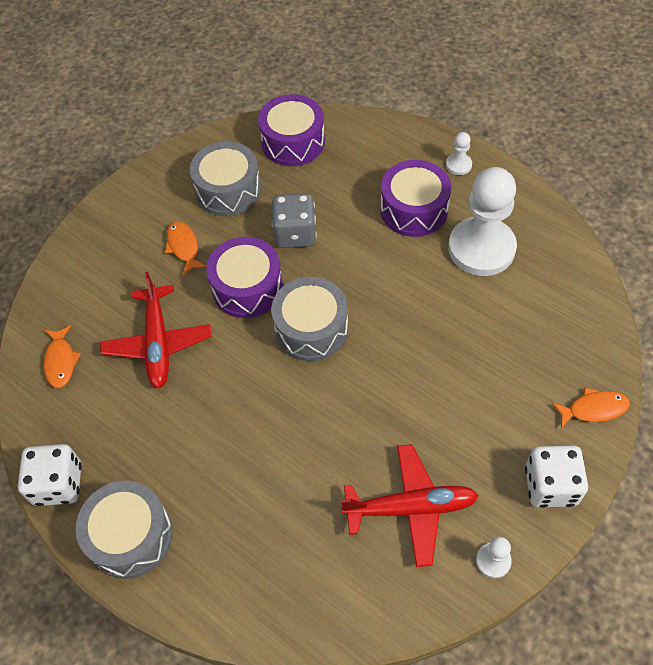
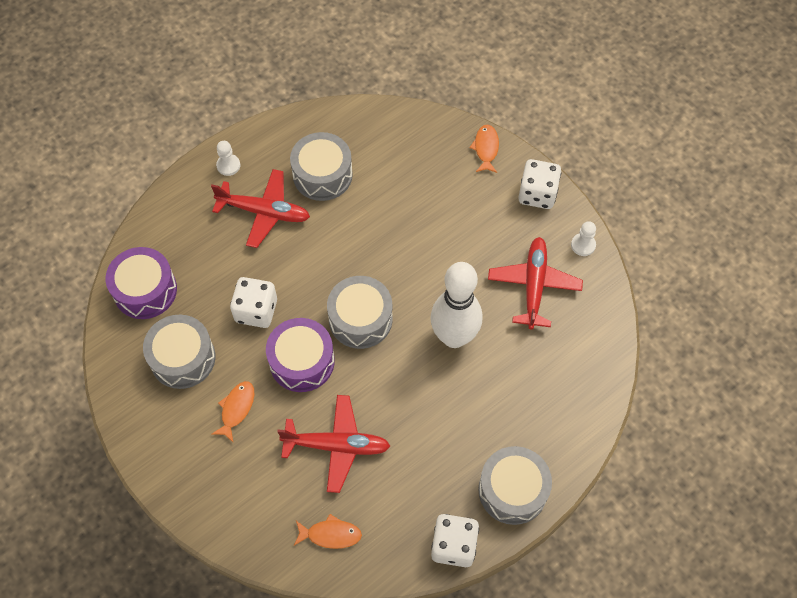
camera: 80 degrees left, 5 degrees up
orange fish [165,221,206,275] -> orange fish turned 120 degrees clockwise [211,381,255,442]
grey dice [272,193,317,248] -> white dice [230,277,277,328]
purple drum [380,160,451,237] -> red plane [211,169,310,248]
white pawn [448,167,517,276] -> grey drum [290,132,353,201]
none -> white bowling pin [430,262,482,348]

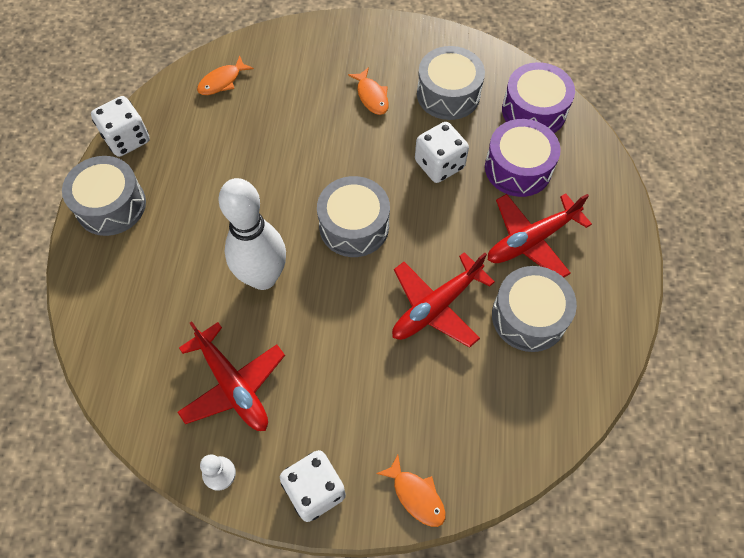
camera: 135 degrees right, 0 degrees up
white pawn [216,141,240,176] -> none
purple drum [266,318,335,392] -> purple drum moved to [485,119,561,197]
red plane [277,395,390,493] -> red plane moved to [392,252,495,348]

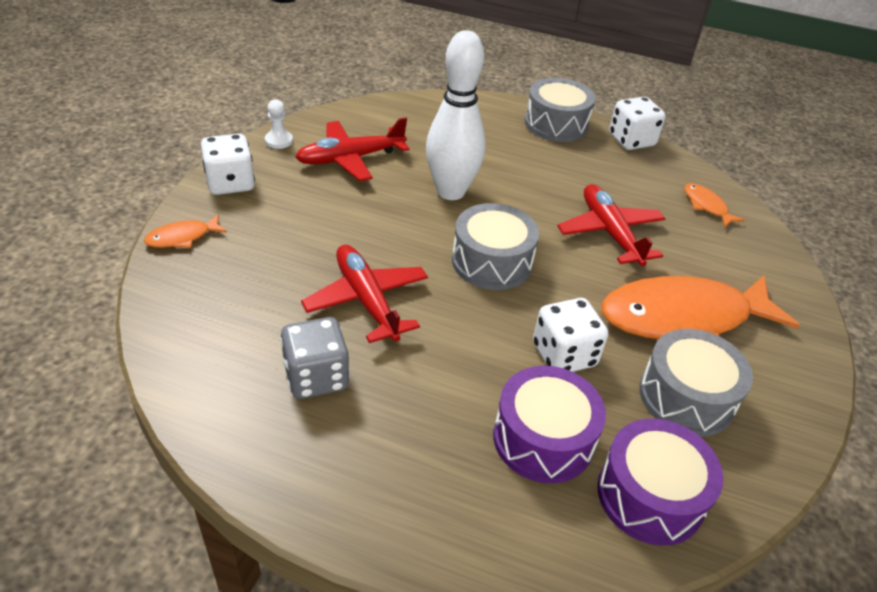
camera: 100 degrees right, 20 degrees down
orange fish [348,67,389,115] -> orange fish [601,275,800,339], size x2.37
red plane [488,193,592,278] -> red plane moved to [557,184,666,266]
grey drum [492,266,577,352] -> grey dice [280,317,350,399]

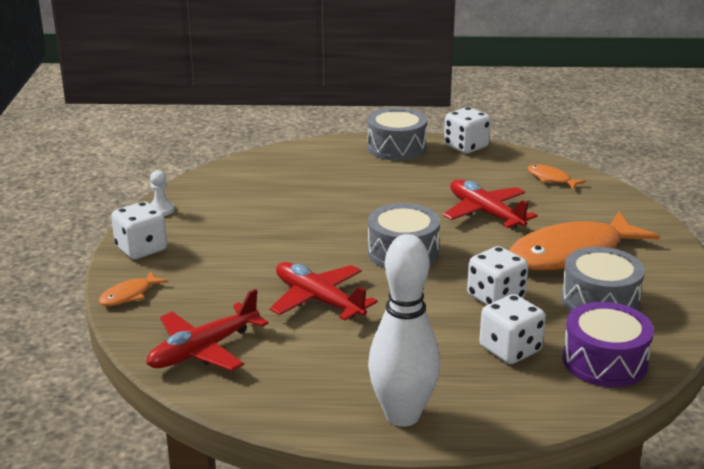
camera: 15 degrees left, 15 degrees down
grey dice [280,317,350,399] -> none
red plane [295,118,410,181] -> red plane moved to [146,289,268,371]
white bowling pin [426,30,485,200] -> white bowling pin moved to [368,234,440,427]
purple drum [493,366,606,483] -> white dice [479,294,546,364]

